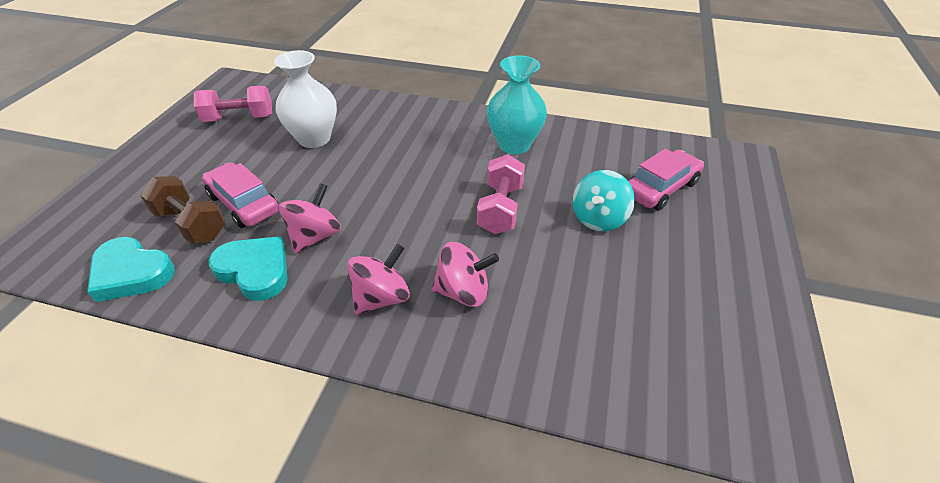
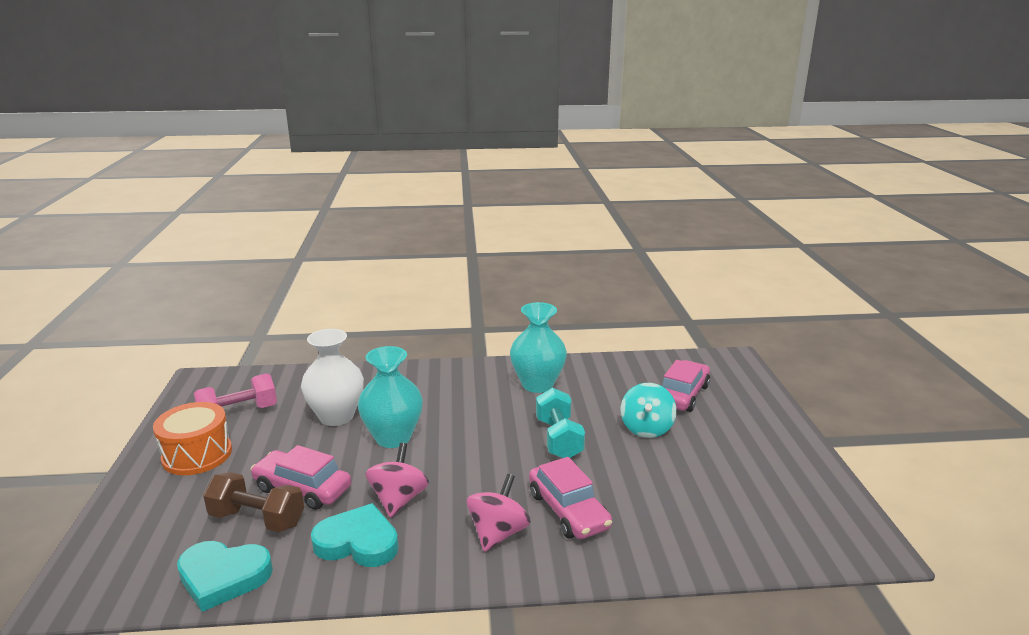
camera: 20 degrees left, 20 degrees down
pink spinning top [432,242,499,307] -> pink car [529,457,612,539]
pink dumbbell [477,154,525,234] -> turquoise dumbbell [536,388,585,458]
none -> orange drum [153,402,232,475]
none -> turquoise vase [358,346,423,448]

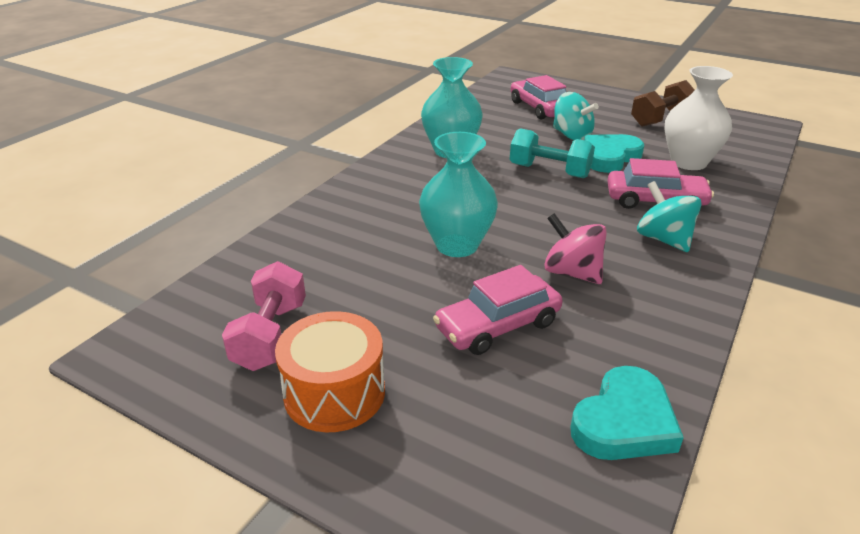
camera: 55 degrees left, 10 degrees up
brown dumbbell [203,472,304,532] -> brown dumbbell moved to [631,80,695,127]
white vase [301,329,364,426] -> white vase moved to [664,66,733,170]
turquoise heart [311,503,398,567] -> turquoise heart moved to [584,134,644,173]
pink spinning top [467,474,531,552] -> turquoise spinning top [637,181,702,252]

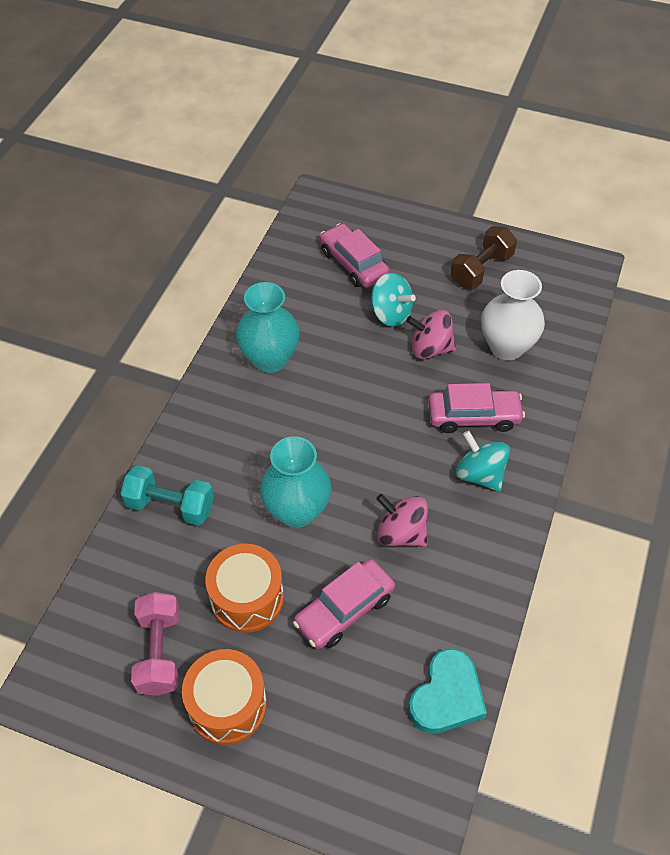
camera: 10 degrees left, 20 degrees up
turquoise dumbbell [510,128,595,178] -> turquoise dumbbell moved to [121,465,214,526]
turquoise heart [584,134,644,173] -> pink spinning top [406,310,456,359]
none -> orange drum [205,544,284,633]

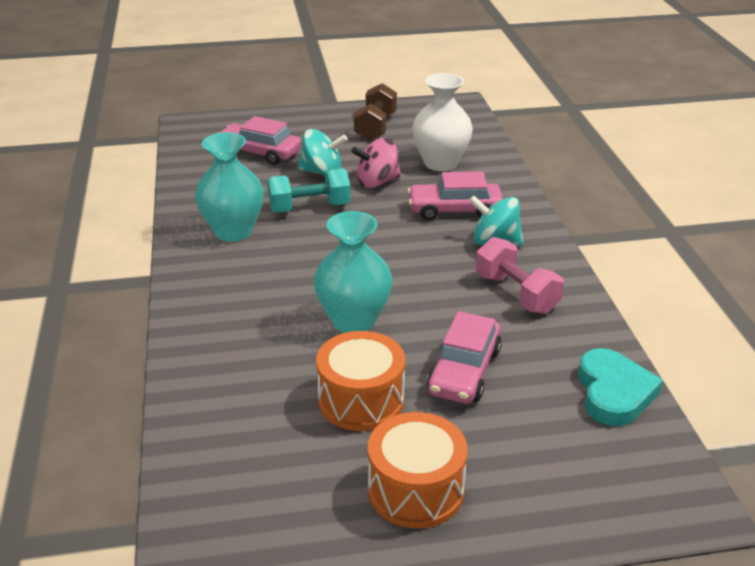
camera: 30 degrees left, 20 degrees down
turquoise dumbbell [121,465,214,526] -> turquoise dumbbell moved to [267,168,351,213]
pink dumbbell [131,592,180,696] -> pink dumbbell moved to [476,237,564,314]
pink spinning top [376,494,428,547] -> none
pink car [428,383,525,433] -> pink car turned 150 degrees counterclockwise [408,171,503,221]

